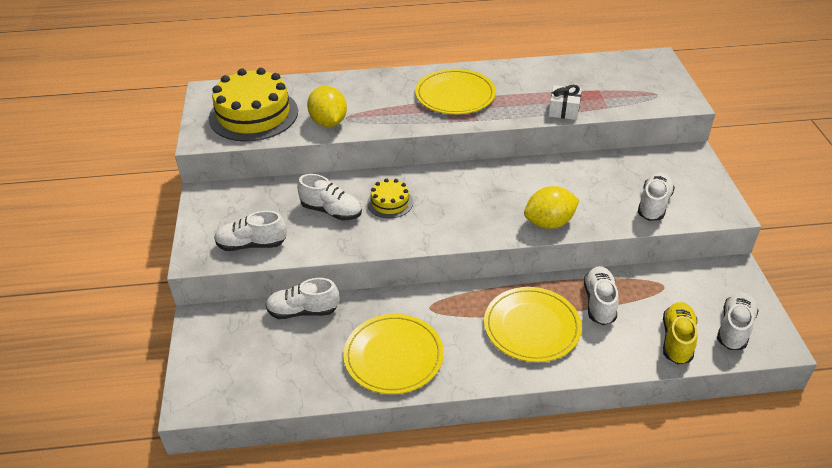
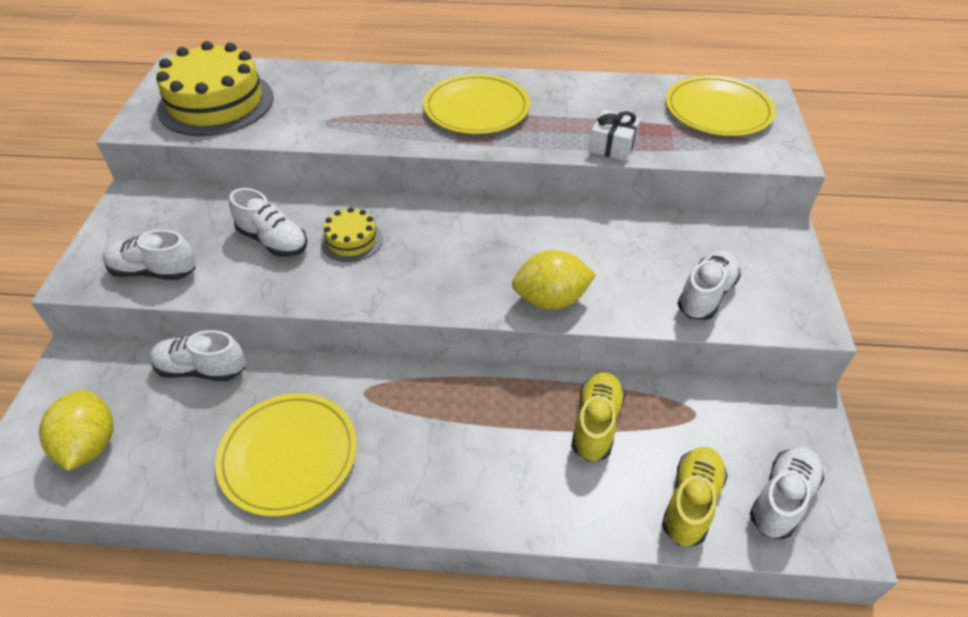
camera: 10 degrees right, 5 degrees up
yellow lemon [307,86,347,127] -> yellow lemon moved to [39,390,113,471]
yellow plate [484,287,582,362] -> yellow plate moved to [666,75,775,136]
white shoe [584,266,619,325] -> yellow shoe [571,372,625,462]

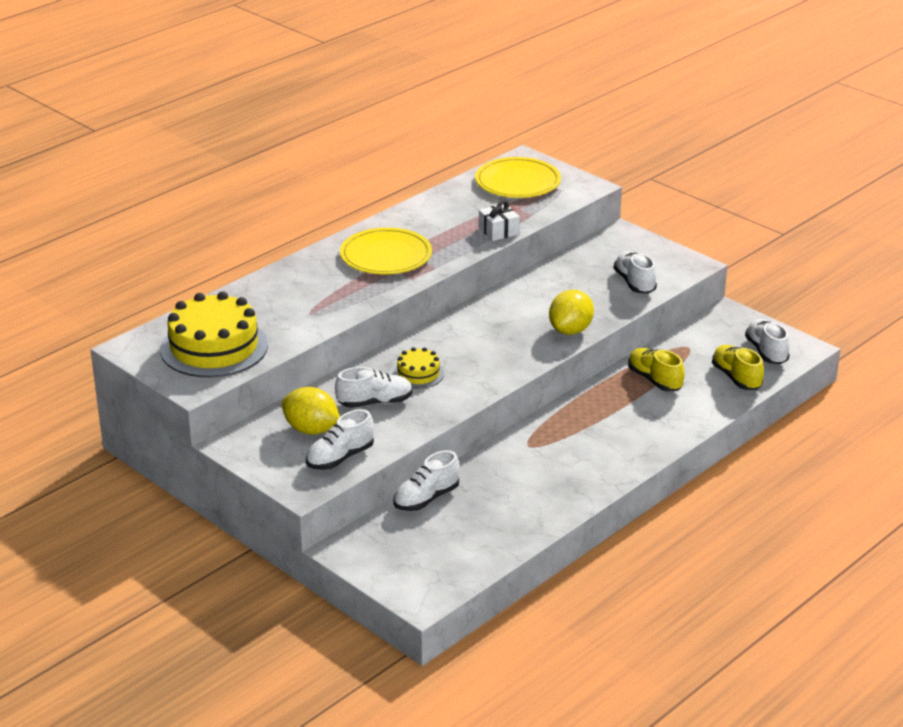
camera: 50 degrees left, 15 degrees down
yellow lemon [39,390,113,471] -> yellow lemon moved to [281,387,340,435]
yellow plate [215,393,357,517] -> none

